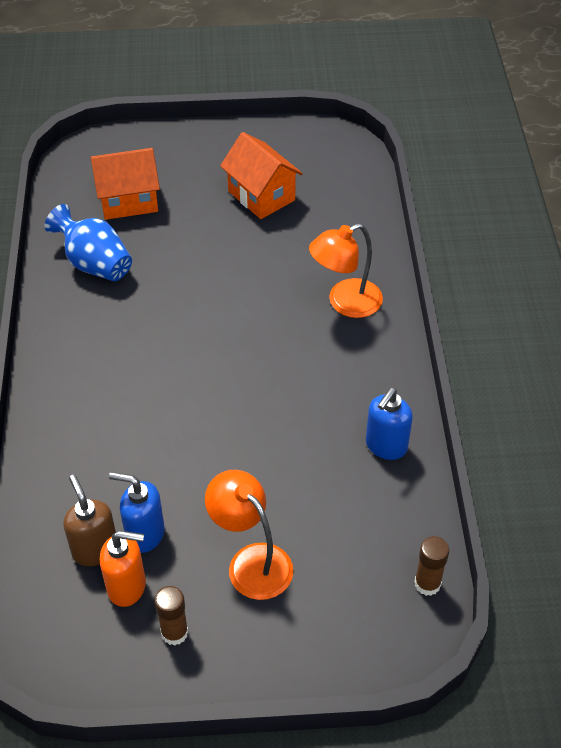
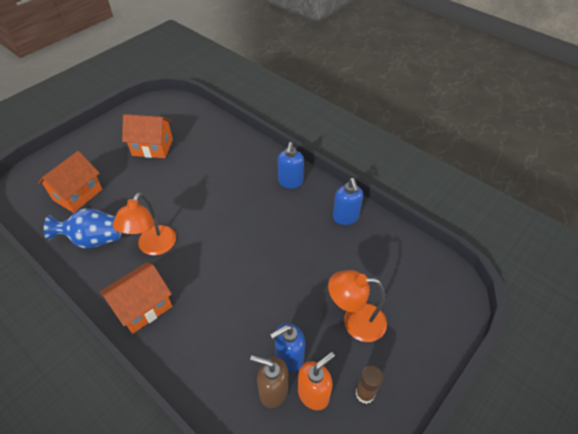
camera: 45 degrees left, 0 degrees up
orange lamp [309,223,383,318] -> orange lamp moved to [113,192,176,255]
brown glue stick [414,536,449,596] -> none
none -> orange house [100,262,172,334]
none -> blue soap dispenser [278,142,304,189]

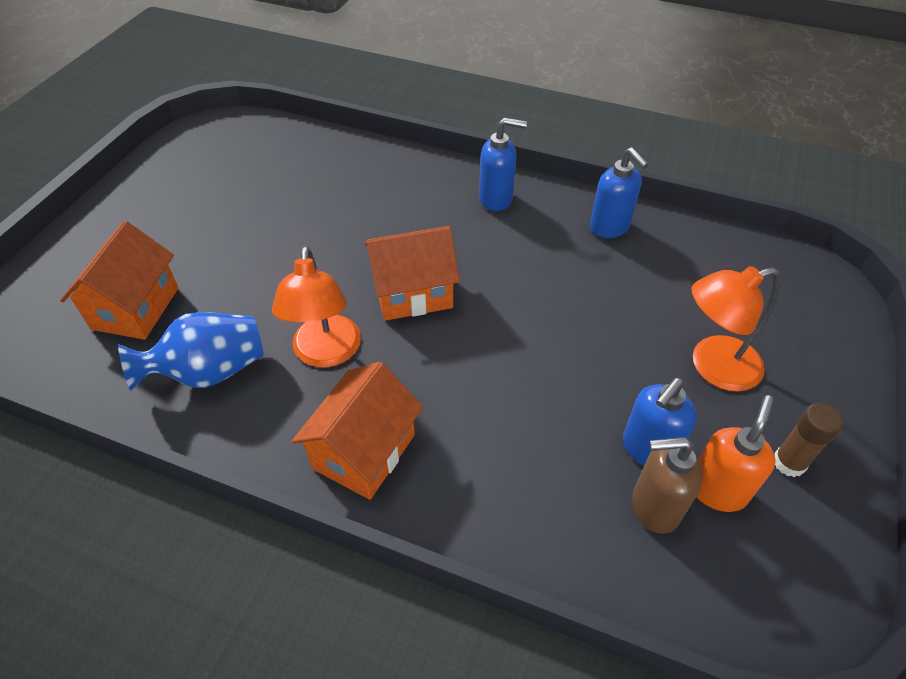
camera: 20 degrees left, 0 degrees up
orange house [122,114,173,158] -> orange house moved to [364,226,460,321]
blue soap dispenser [278,142,304,189] -> blue soap dispenser turned 75 degrees counterclockwise [479,117,527,211]

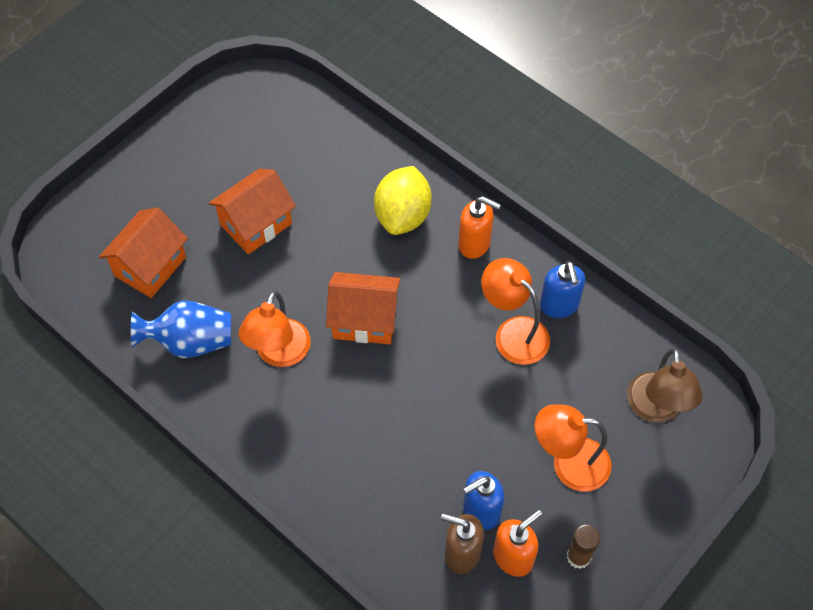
camera: 20 degrees right, 10 degrees up
orange house [291,362,423,500] -> orange house moved to [209,169,296,254]
blue soap dispenser [479,117,527,211] -> orange soap dispenser [458,196,501,259]
none -> yellow lemon [374,166,432,235]
none -> orange lamp [481,258,550,365]
none -> brown lamp [627,348,703,423]

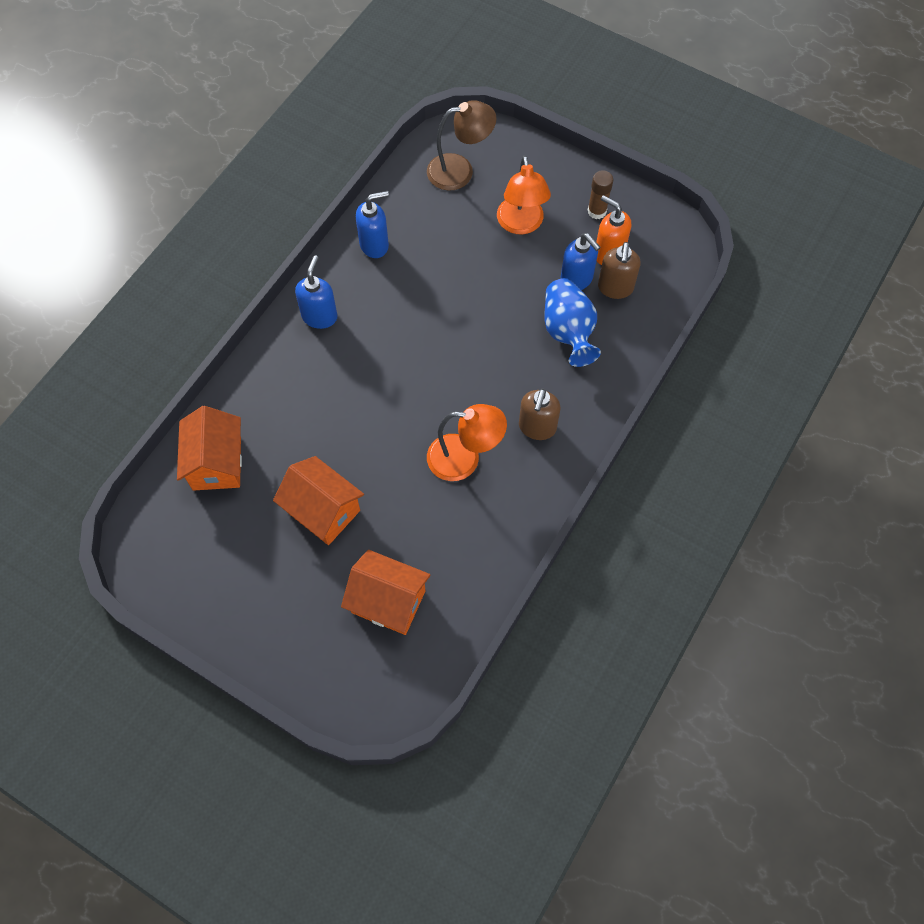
camera: 100 degrees left, 5 degrees up
blue vase [131,300,231,358] -> blue vase moved to [545,278,601,367]
orange house [326,272,401,344] -> orange house moved to [177,406,242,491]
yellow lemon [374,166,432,235] -> none
orange soap dispenser [458,196,501,259] -> blue soap dispenser [295,255,338,329]
orange lamp [481,258,550,365] -> none
none -> brown soap dispenser [519,388,561,440]

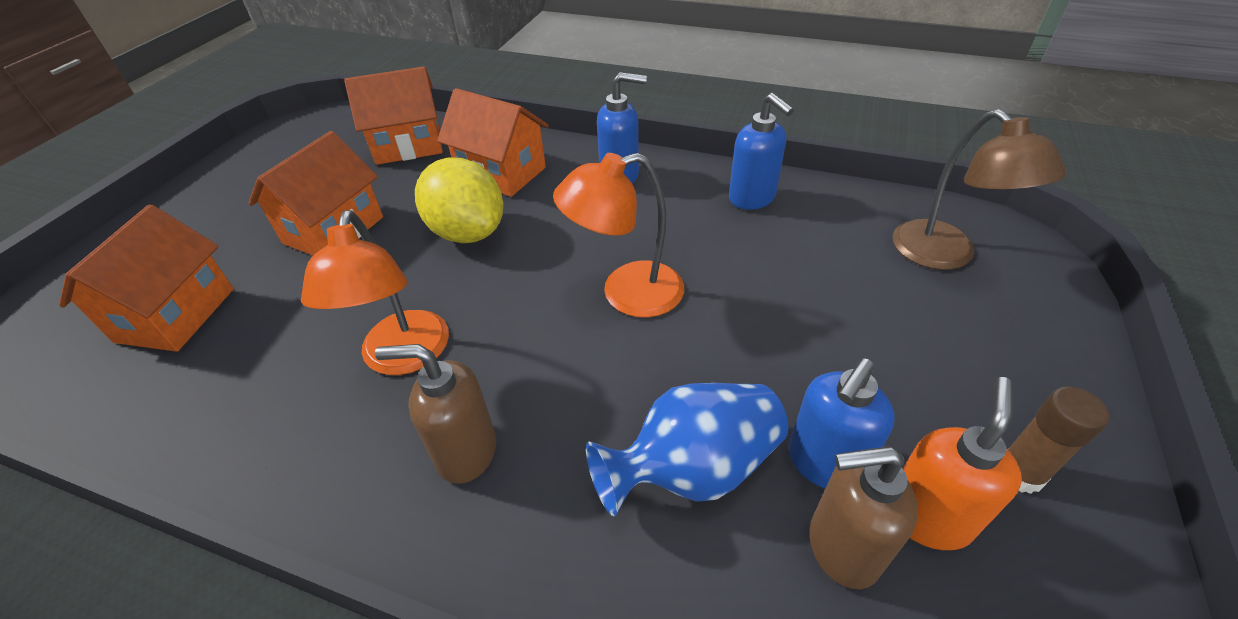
camera: 80 degrees right, 20 degrees down
orange lamp [497,155,551,234] -> orange lamp moved to [553,153,684,318]
none -> yellow lemon [415,158,504,243]
none -> orange house [437,88,549,197]

